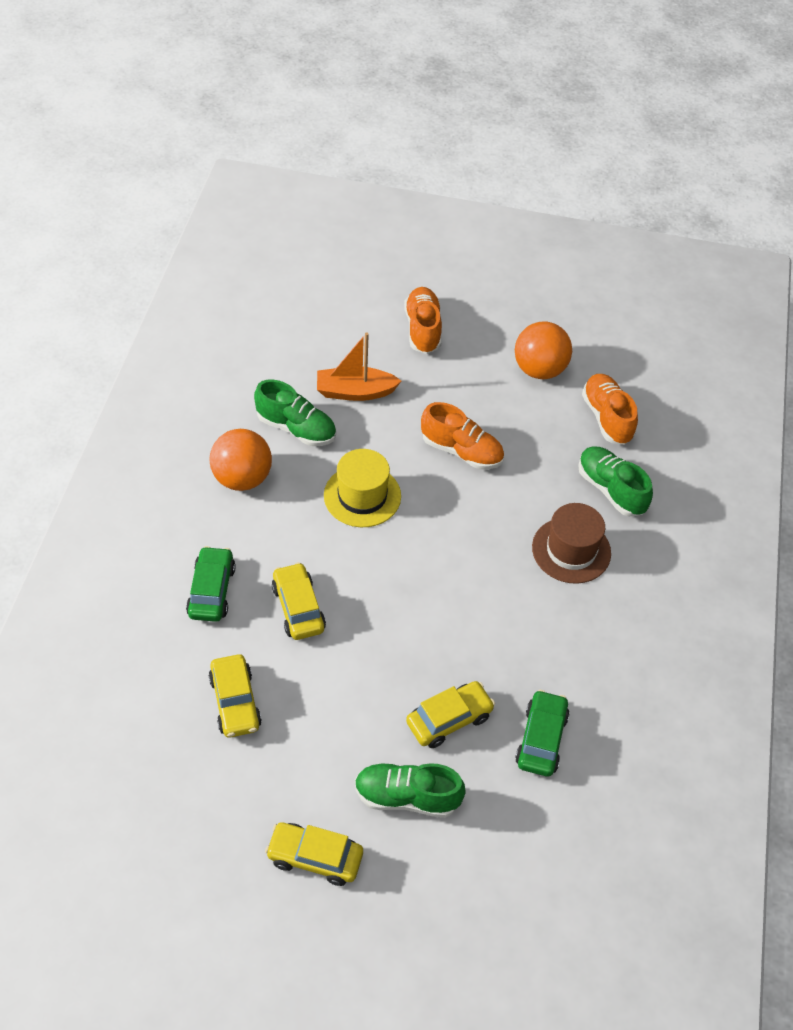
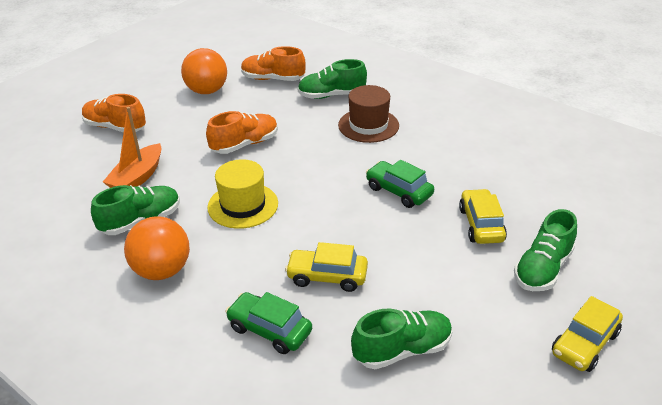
camera: 60 degrees left, 15 degrees down
yellow car [209,654,262,738] -> green shoe [351,308,452,369]
green car [515,690,570,777] -> green car moved to [366,160,434,208]

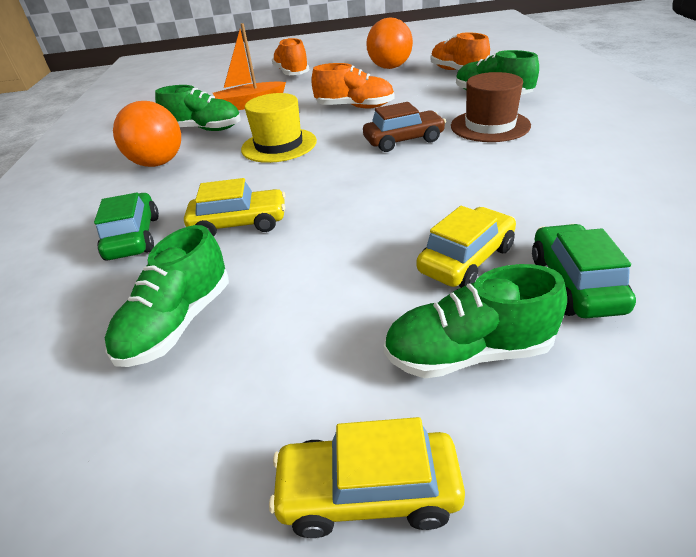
camera: 50 degrees right, 0 degrees up
yellow car [285,242,368,292] -> yellow car turned 120 degrees clockwise [184,178,286,237]
green shoe [351,308,452,369] -> green shoe turned 90 degrees clockwise [105,225,229,367]
green car [366,160,434,208] -> green car moved to [532,224,636,318]
none -> brown car [363,102,446,152]

